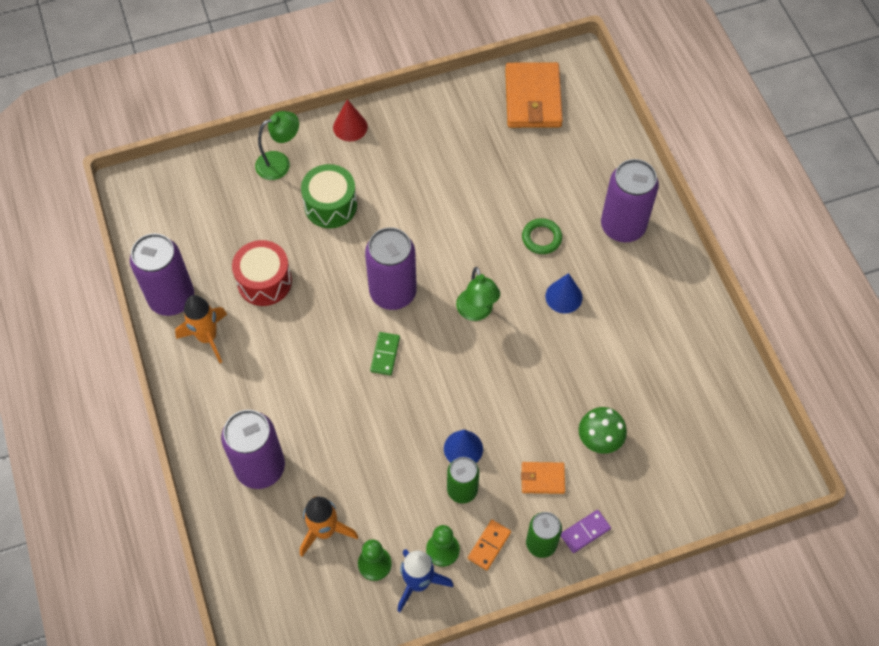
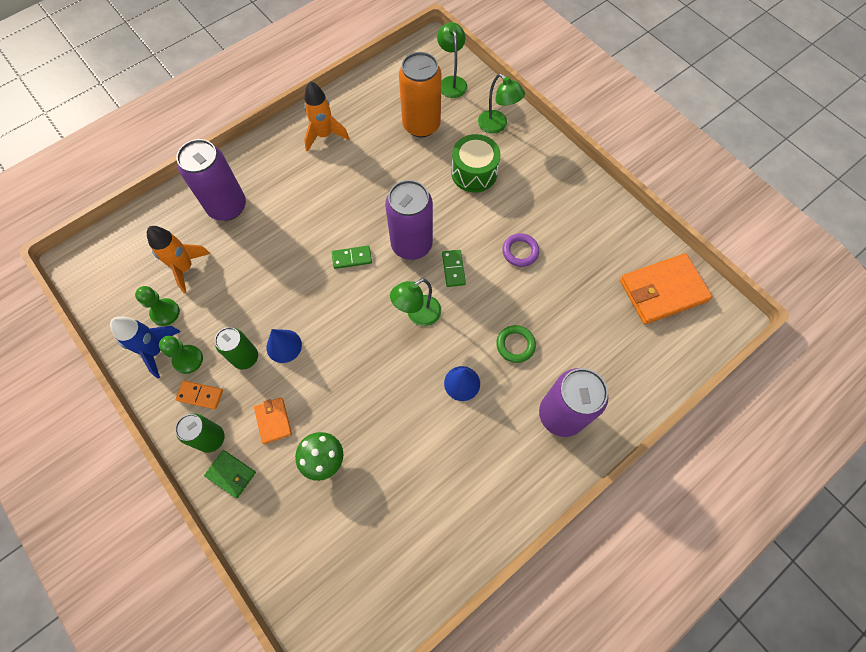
camera: 70 degrees right, 5 degrees up
purple can [130,233,194,316] -> none
red drum [232,240,292,306] -> none
red cone [333,99,368,141] -> none
purple domino [561,510,611,553] -> green wallet [204,450,256,498]
none -> orange can [399,52,442,137]
none -> green lamp [437,22,468,98]
none -> green domino [442,250,466,287]
none -> purple ring [502,233,539,267]

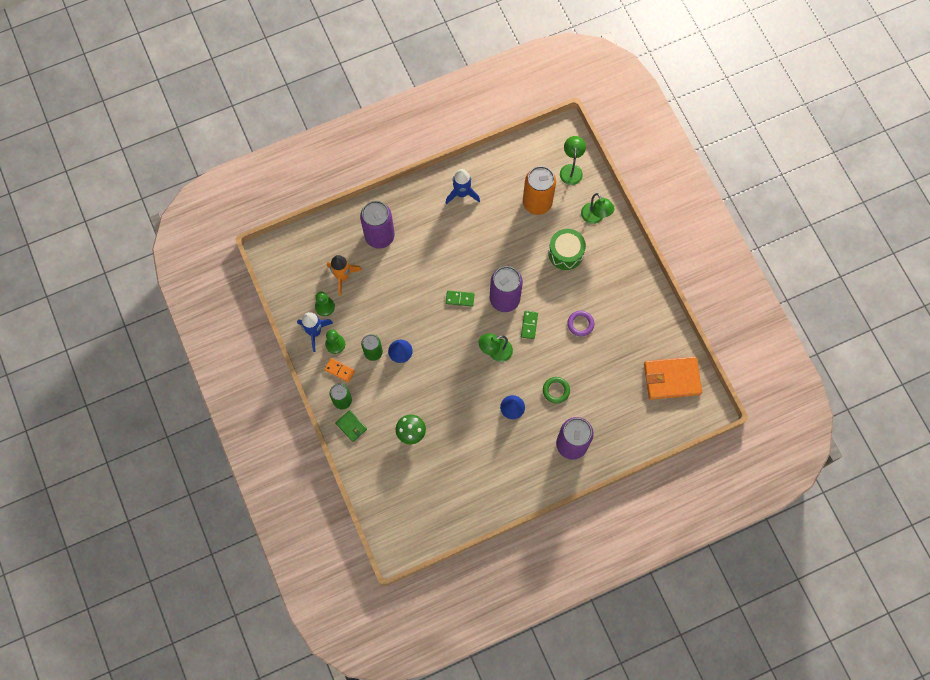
camera: 15 degrees right, 5 degrees up
orange wallet [254,397,292,444] -> none
orange rocket [304,81,350,152] -> blue rocket [445,169,480,205]

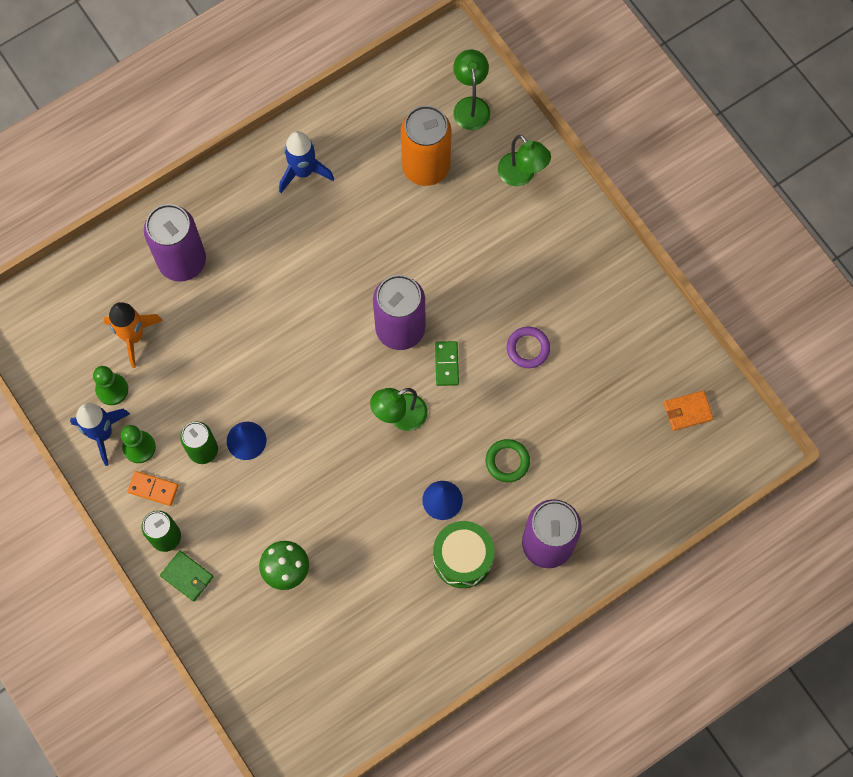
camera: 10 degrees left, 0 degrees up
green domino [446,291,475,306] -> none
green drum [548,229,586,270] -> green drum moved to [433,521,494,588]
orange wallet [644,356,702,400] -> orange wallet [664,391,714,431], size x0.50

